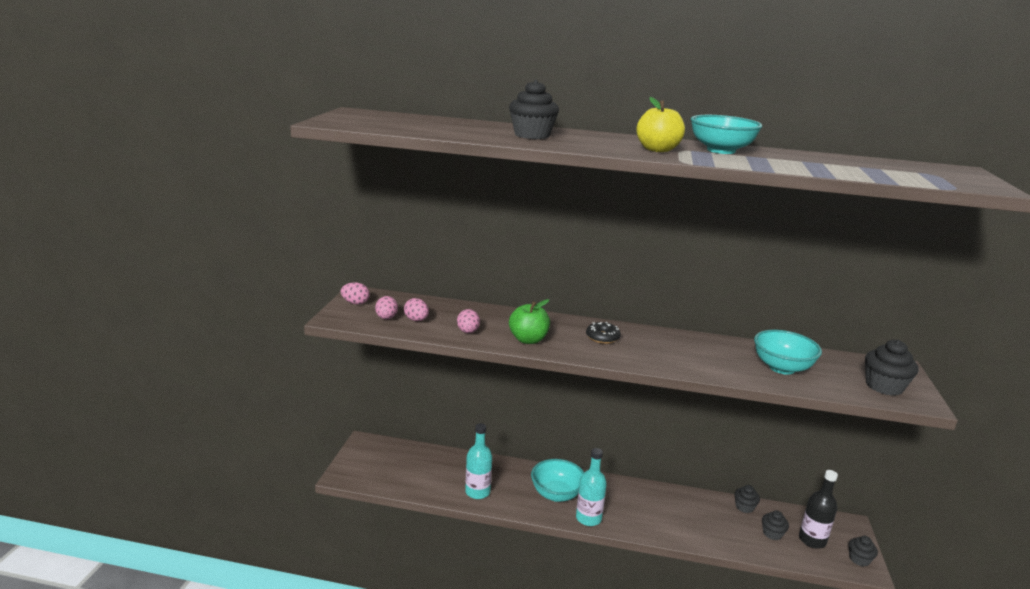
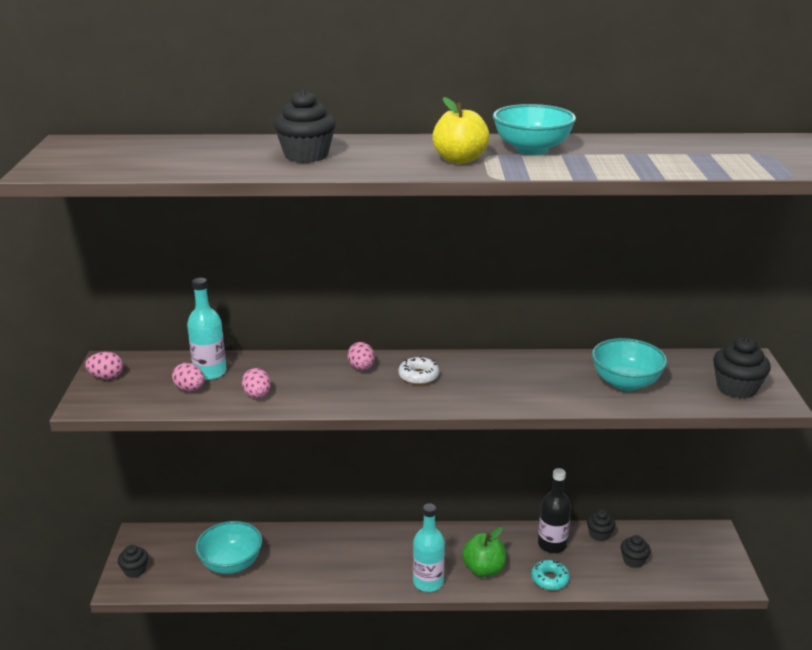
camera: 10 degrees left, 5 degrees up
pink egg [375,296,398,319] -> pink egg moved to [348,342,375,370]
turquoise bottle [465,423,492,499] -> turquoise bottle moved to [187,278,226,380]
green apple [509,299,550,344] -> green apple moved to [462,527,506,577]
turquoise bowl [531,459,584,502] -> turquoise bowl moved to [195,521,262,574]
black donut [586,322,621,344] -> white donut [398,356,439,385]
black bottle [799,470,838,549] -> black bottle moved to [538,468,571,553]
black cupcake [849,536,878,567] -> black cupcake moved to [118,545,148,578]
none -> turquoise donut [531,560,570,590]

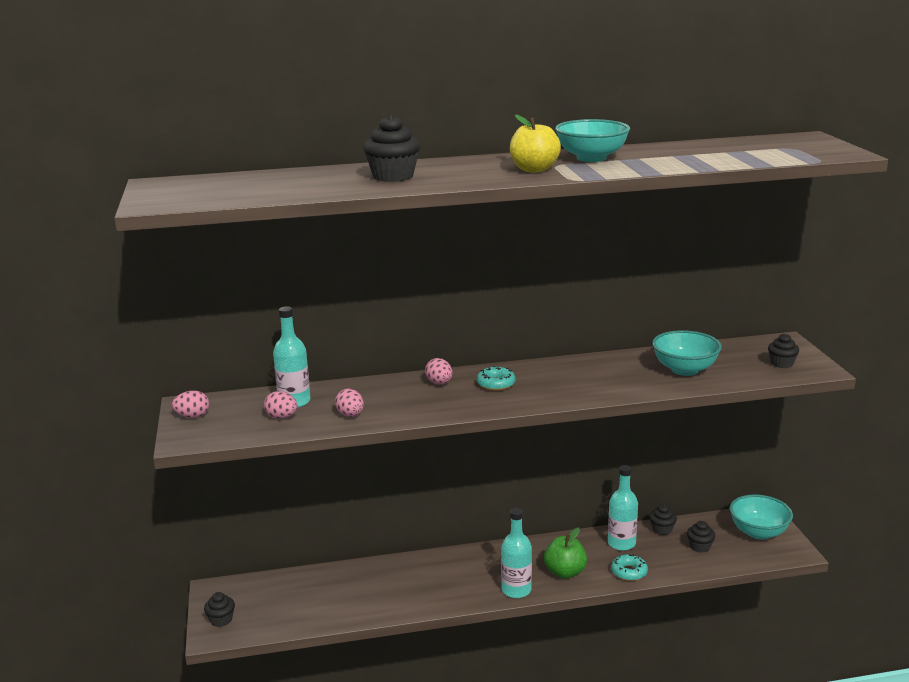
camera: 10 degrees left, 5 degrees down
turquoise bowl [195,521,262,574] -> turquoise bowl moved to [730,494,793,540]
white donut [398,356,439,385] -> turquoise donut [477,366,516,391]
black bottle [538,468,571,553] -> turquoise bottle [608,465,638,551]
black cupcake [713,337,771,399] -> black cupcake [768,334,799,368], size x0.61

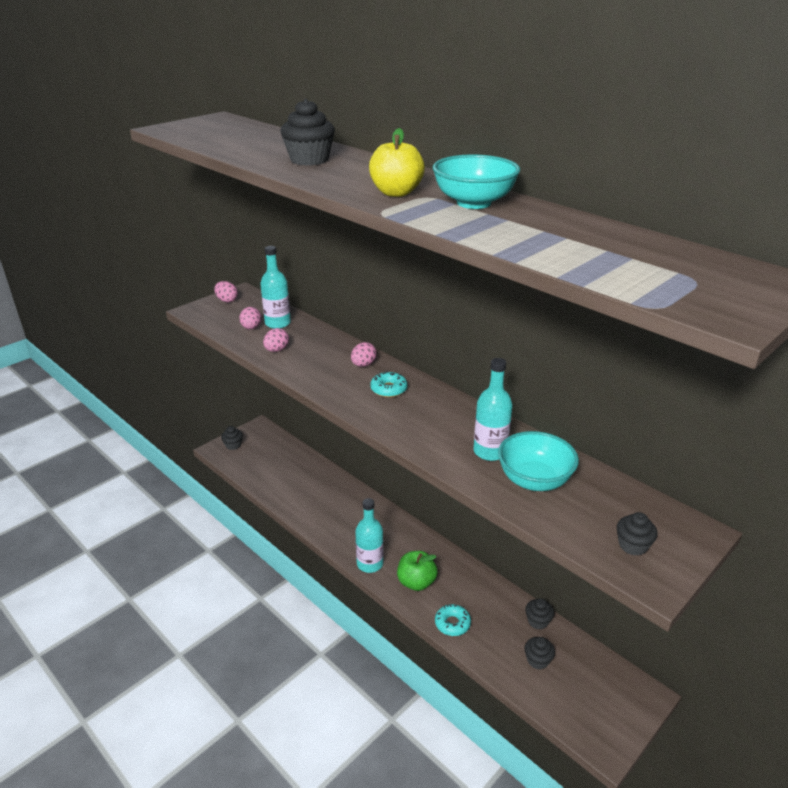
camera: 55 degrees right, 10 degrees up
turquoise bottle [608,465,638,551] -> turquoise bottle moved to [473,358,512,461]
turquoise bowl [730,494,793,540] -> none

